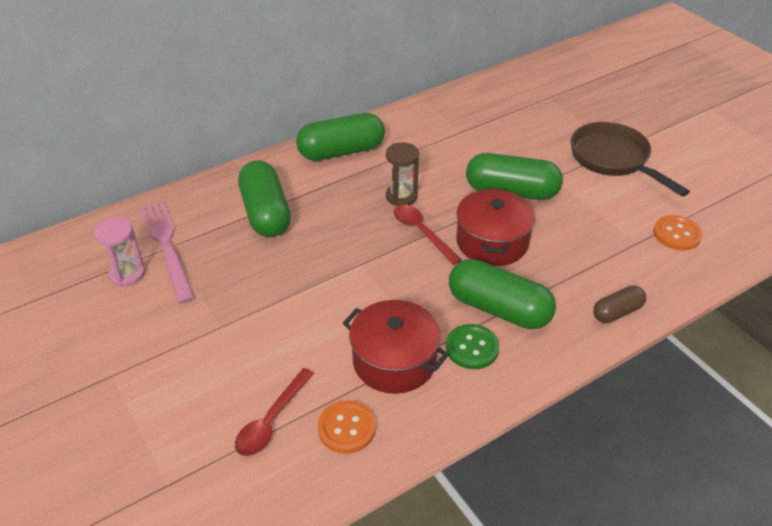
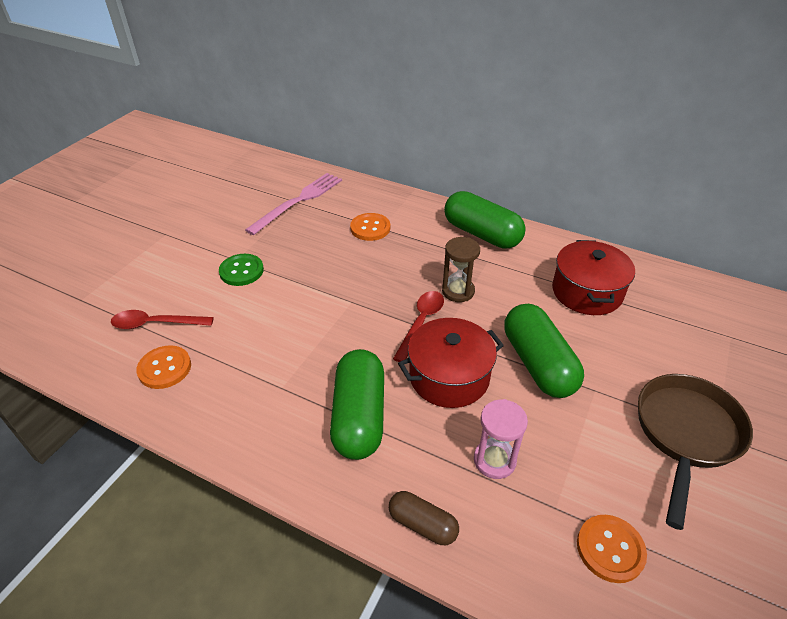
camera: 60 degrees right, 0 degrees up
pink hourglass [94,217,145,287] -> pink hourglass moved to [474,399,528,479]
green capsule [238,160,291,237] -> orange button [350,213,390,241]
red pot [343,300,449,394] -> red pot moved to [552,240,635,315]
green button [446,324,499,369] -> green button moved to [219,254,264,286]

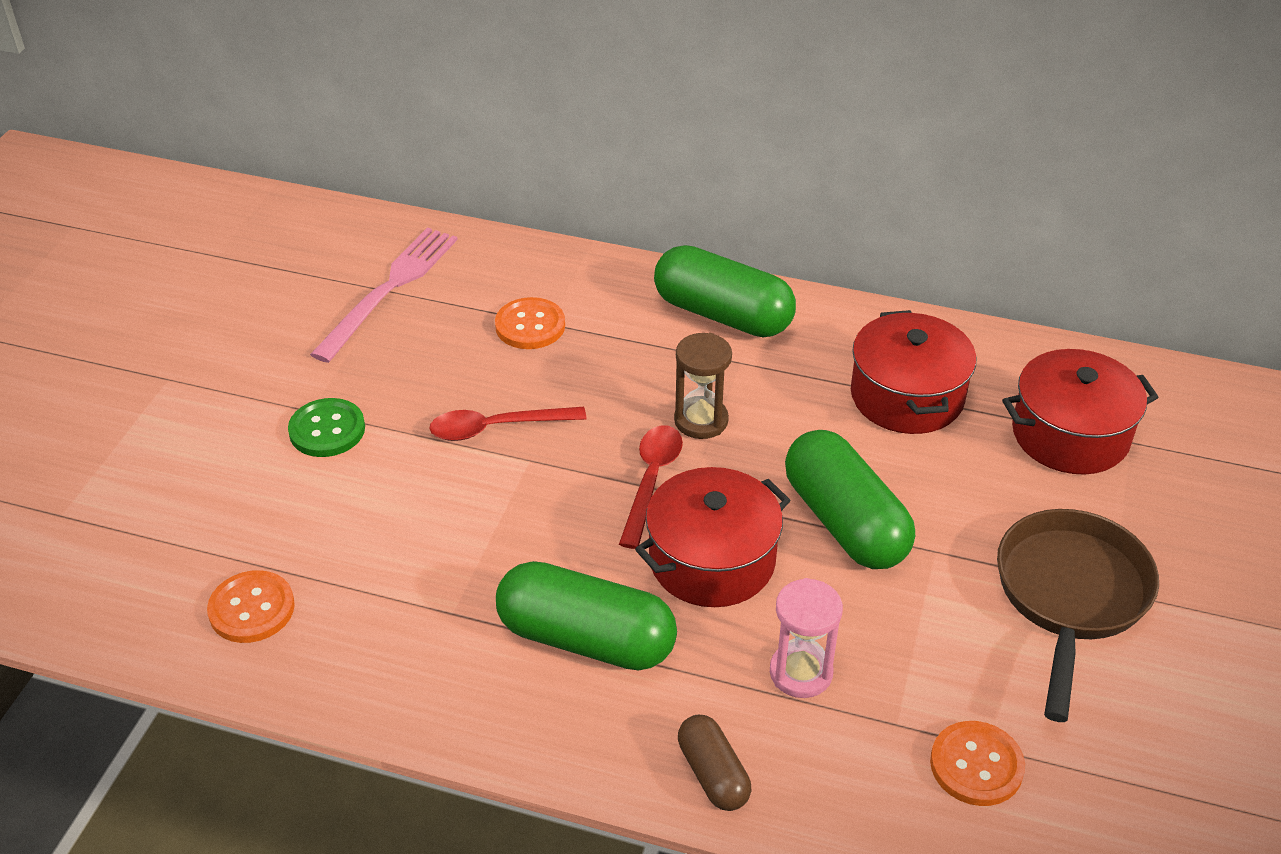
camera: 10 degrees left, 0 degrees up
red spoon [111,310,214,329] -> red spoon moved to [429,407,587,441]
green capsule [330,349,384,460] -> green capsule turned 60 degrees counterclockwise [496,561,677,671]
brown capsule [389,491,459,545] -> brown capsule turned 45 degrees clockwise [678,715,751,811]
none -> red pot [1002,349,1159,474]

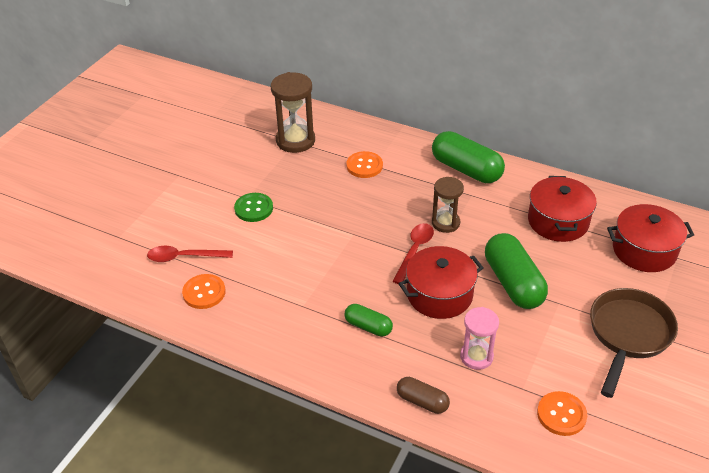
camera: 10 degrees right, 0 degrees up
pink fork [310,228,458,363] -> brown hourglass [271,72,315,153]
red spoon [429,407,587,441] -> red spoon moved to [147,246,233,262]
green capsule [496,561,677,671] -> green capsule [345,304,393,337], size x0.54
brown capsule [678,715,751,811] -> brown capsule turned 45 degrees counterclockwise [397,377,450,414]

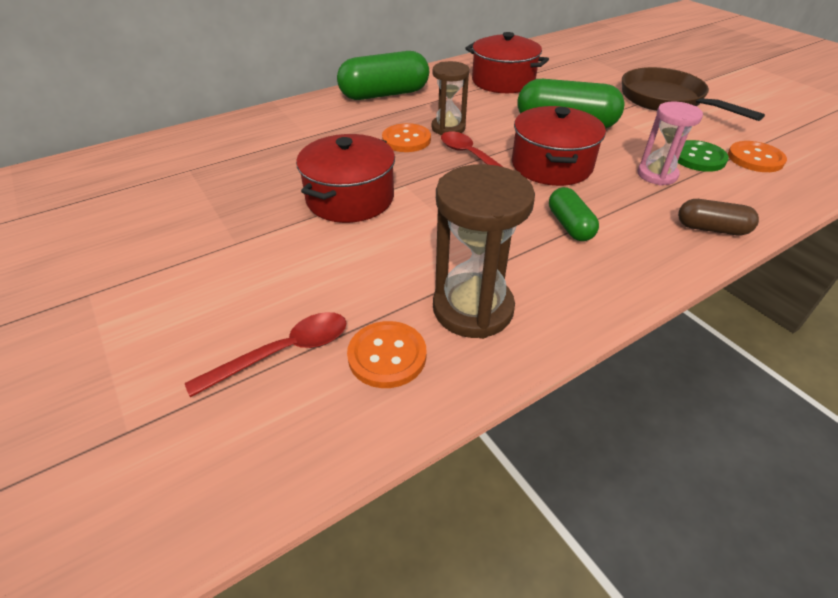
camera: 60 degrees left, 0 degrees up
red spoon [147,246,233,262] -> red spoon turned 150 degrees counterclockwise [185,312,347,397]
green button [234,193,273,222] -> green button moved to [678,140,729,172]
brown hourglass [271,72,315,153] -> brown hourglass moved to [433,164,535,339]
green capsule [345,304,393,337] -> green capsule turned 75 degrees counterclockwise [549,187,599,241]
orange button [346,151,383,178] -> orange button moved to [382,123,431,152]
brown capsule [397,377,450,414] -> brown capsule turned 45 degrees clockwise [678,199,759,235]
red pot [607,204,694,272] -> red pot moved to [296,134,395,223]

